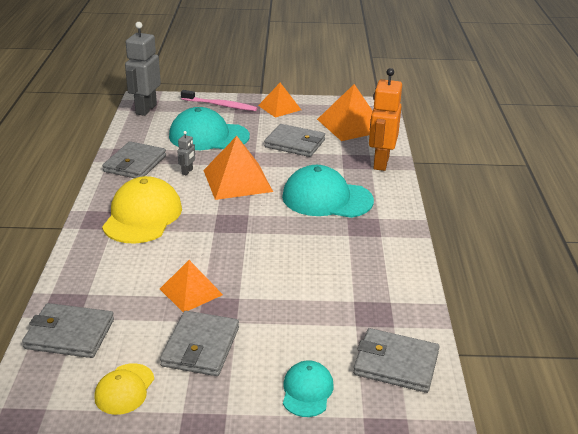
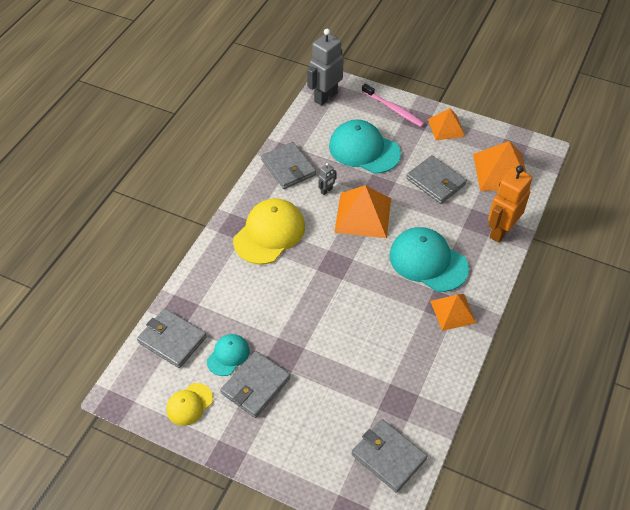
camera: 25 degrees right, 20 degrees up
grey wallet [103,141,166,178] -> grey wallet turned 75 degrees counterclockwise [261,142,316,189]
orange pyramid [160,260,223,312] -> orange pyramid moved to [430,294,476,331]
turquoise cap [283,360,334,417] -> turquoise cap moved to [207,334,250,376]

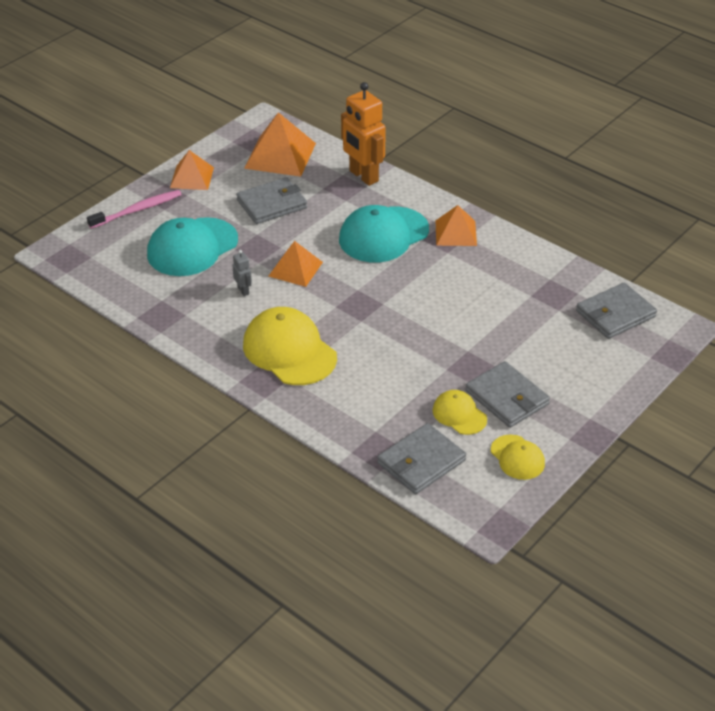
camera: 75 degrees left, 10 degrees down
turquoise cap [207,334,250,376] -> yellow cap [433,390,487,435]
grey wallet [261,142,316,189] -> none
grey robot [307,29,344,106] -> none
orange pyramid [334,185,391,238] -> orange pyramid [268,241,323,287], size x0.64

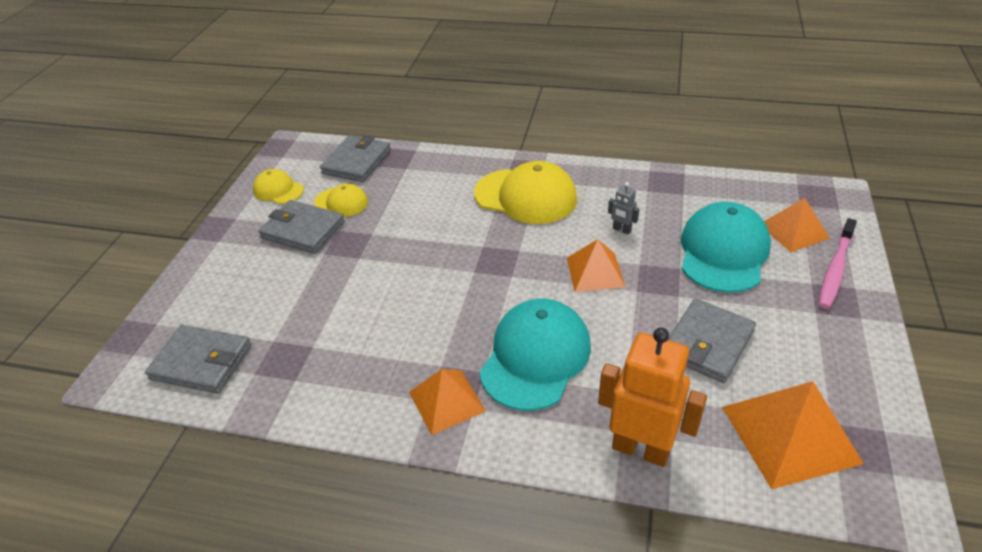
camera: 155 degrees right, 0 degrees up
orange pyramid [170,150,214,190] -> orange pyramid moved to [764,198,830,252]
grey wallet [576,283,657,339] -> grey wallet turned 75 degrees clockwise [145,325,251,394]

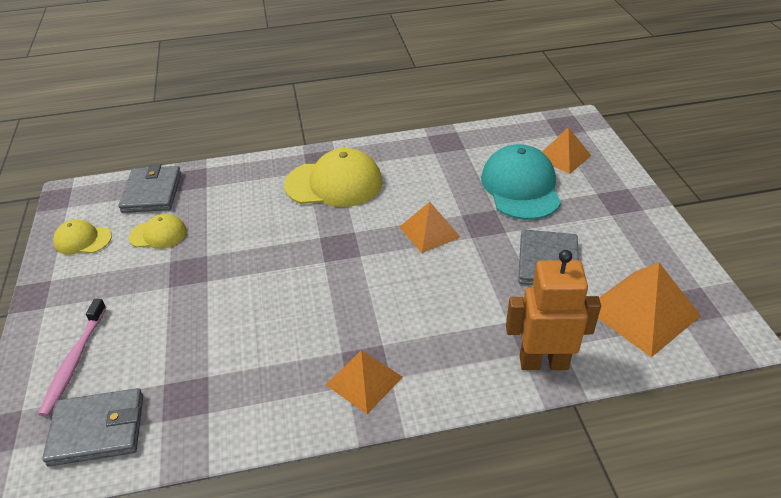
camera: 25 degrees left, 0 degrees up
grey wallet [258,200,345,254] -> none
turquoise cap [479,299,591,411] -> none
grey robot [608,182,639,234] -> none
pink toothbrush [819,218,857,309] -> pink toothbrush moved to [38,299,106,417]

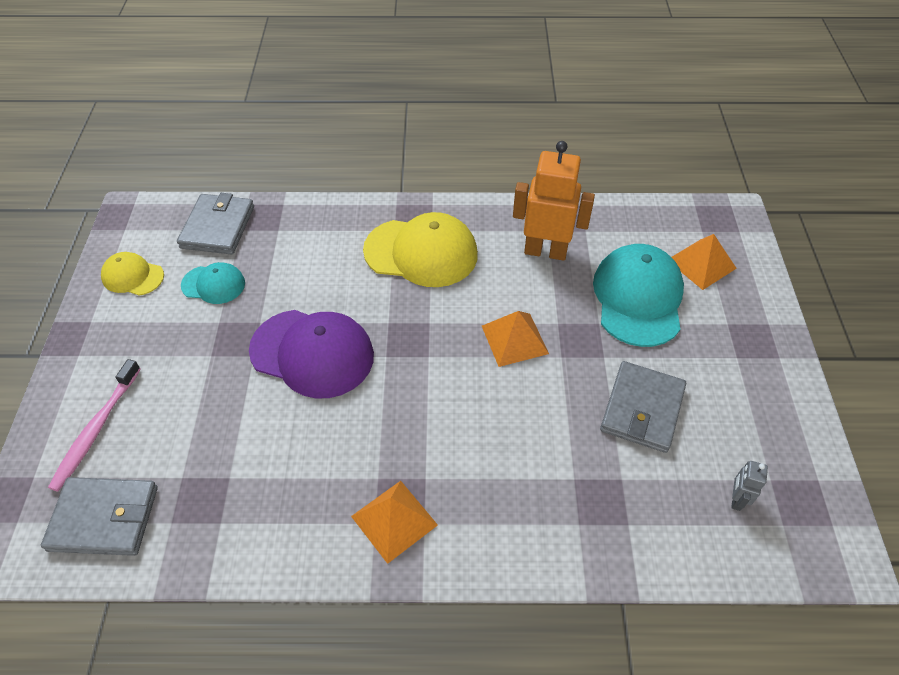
camera: 10 degrees right, 10 degrees up
yellow cap [129,214,187,249] -> turquoise cap [181,262,245,304]
orange robot [506,250,601,370] -> orange robot moved to [513,141,595,261]
orange pyramid [598,263,701,357] -> grey robot [731,461,768,511]
none -> purple cap [249,310,374,398]

